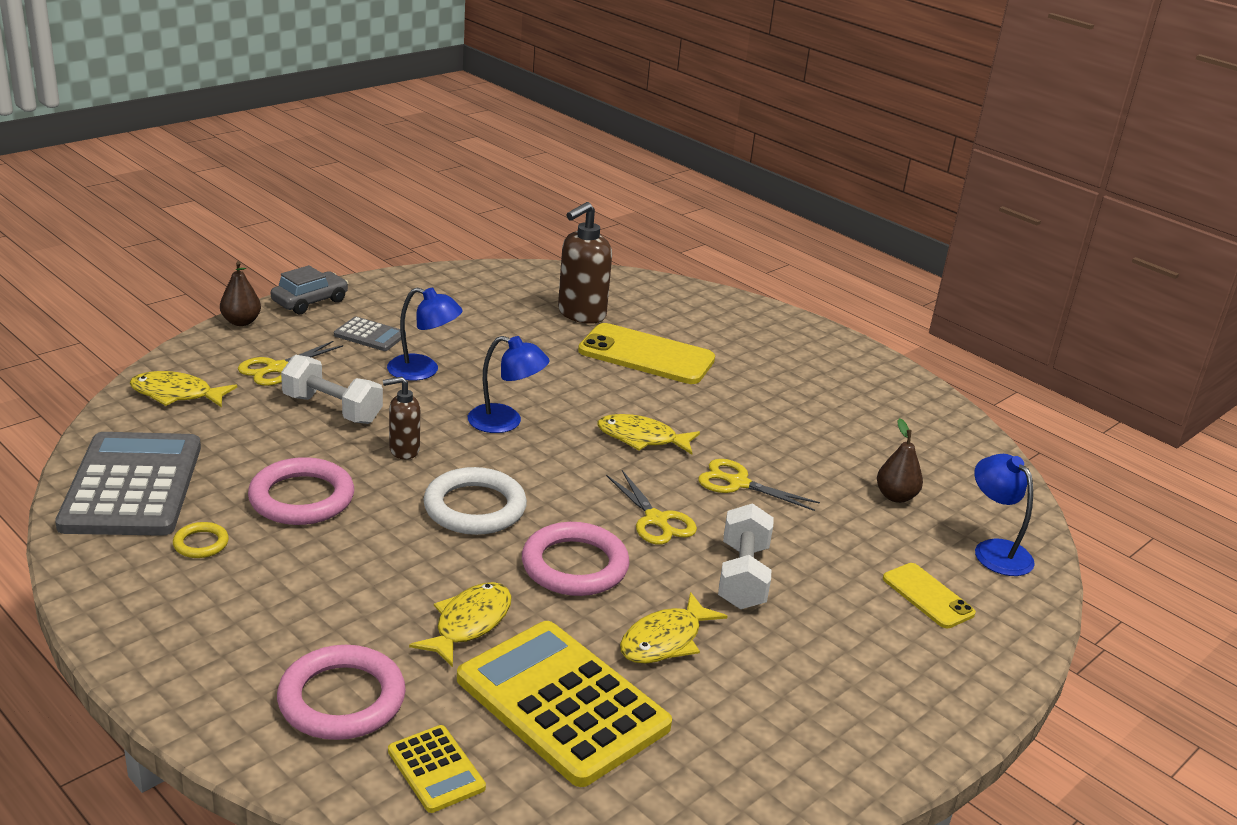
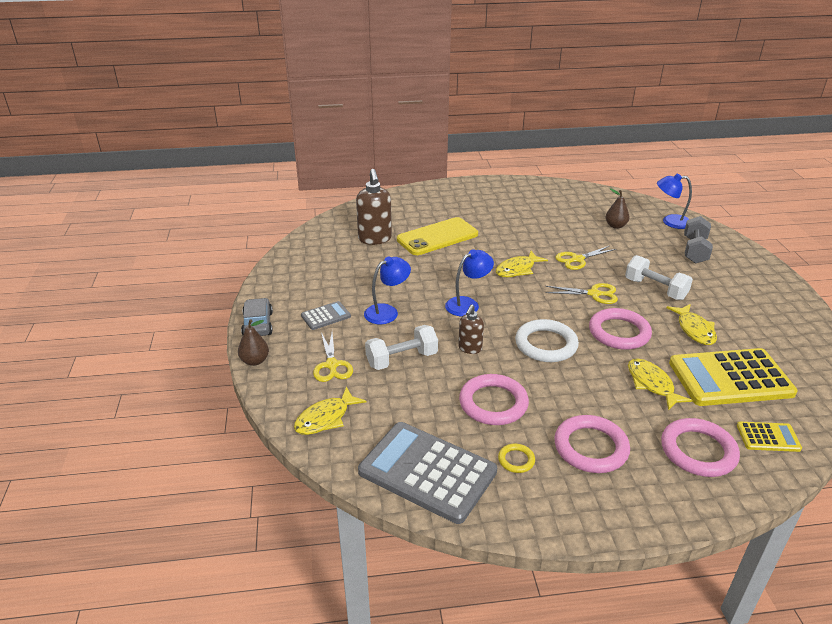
camera: 50 degrees left, 5 degrees up
yellow phone [883,563,976,628] -> grey dumbbell [684,216,713,264]
none -> pink ring [554,415,630,473]

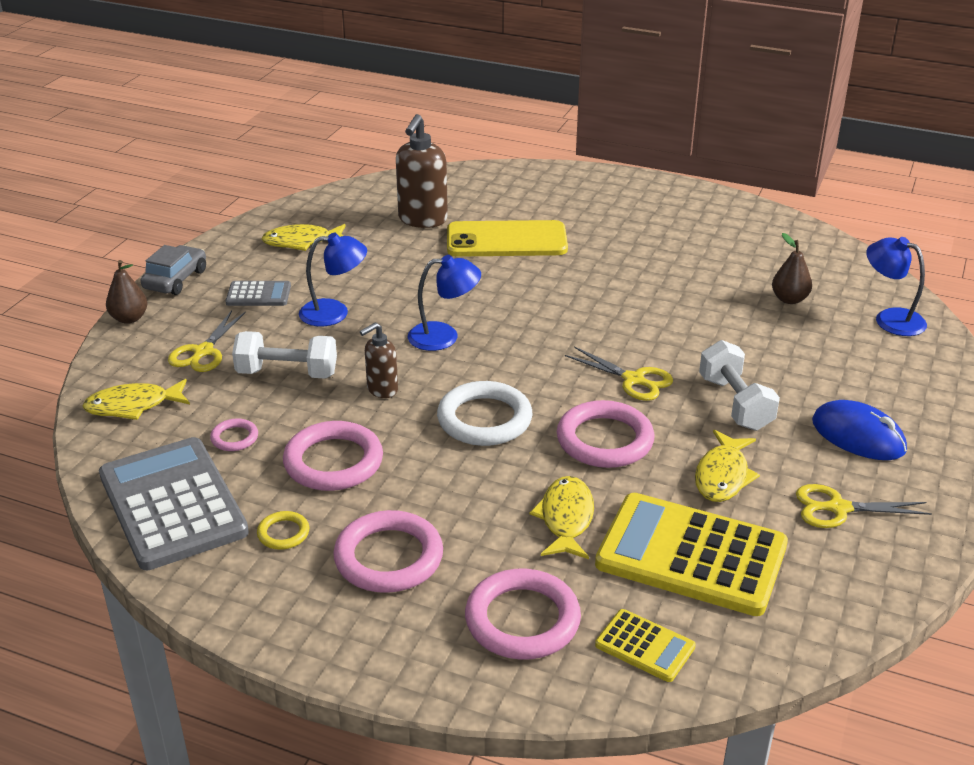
camera: 30 degrees right, 0 degrees up
yellow fish [496,251,548,277] -> yellow fish moved to [261,224,346,251]
yellow scissors [555,246,616,270] -> yellow scissors moved to [796,484,932,528]
grey dumbbell [684,216,713,264] -> none
none -> pink ring [210,419,258,451]
none -> blue mouse [812,400,907,460]

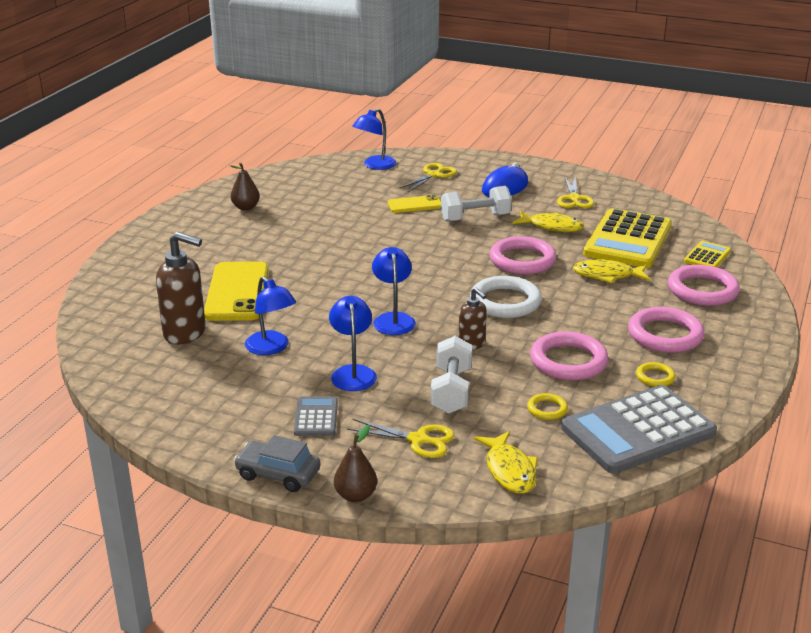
camera: 90 degrees left, 5 degrees down
pink ring [210,419,258,451] -> yellow ring [527,393,568,420]
yellow fish [261,224,346,251] -> none
yellow scissors [565,346,673,401] -> yellow scissors moved to [400,163,457,192]
brown pear [772,233,812,304] -> brown pear moved to [230,163,260,210]
none -> blue lamp [245,276,296,355]
none -> yellow phone [388,195,441,213]

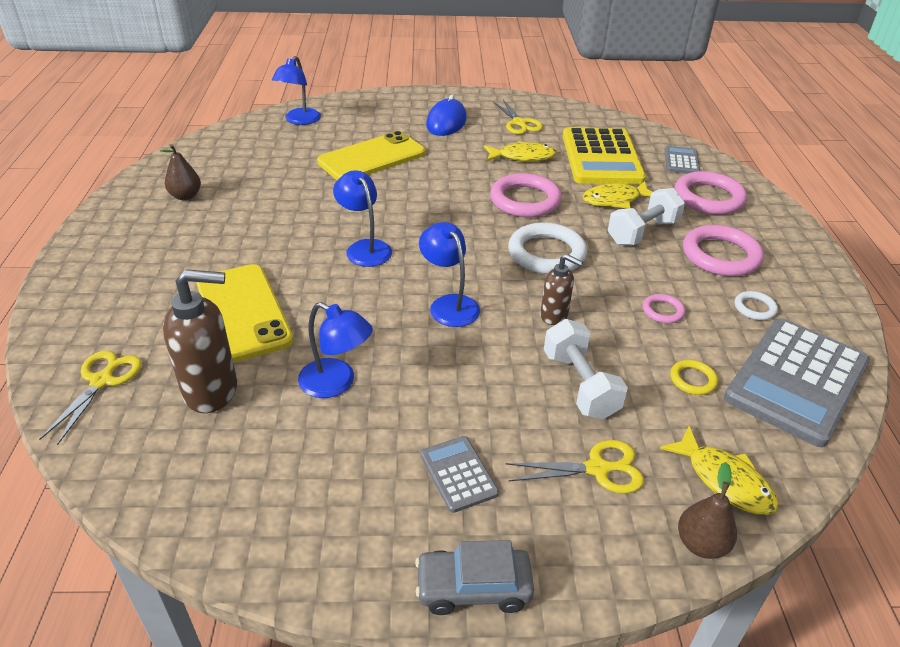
camera: 25 degrees left, 10 degrees up
blue lamp [329,296,377,391] -> blue lamp moved to [333,170,392,267]
brown pear [334,425,377,502] -> brown pear moved to [678,462,737,559]
yellow phone [388,195,441,213] -> yellow phone [317,131,425,180], size x1.80
yellow scissors [400,163,457,192] -> yellow scissors moved to [39,350,142,445]
white dumbbell [441,186,512,222] -> white dumbbell moved to [608,188,685,245]
pink ring [530,331,608,381] -> pink ring [643,294,685,323], size x0.49
yellow ring [636,362,676,387] -> white ring [735,291,778,320]
yellow calculator [684,241,731,267] -> grey calculator [665,146,700,174]

